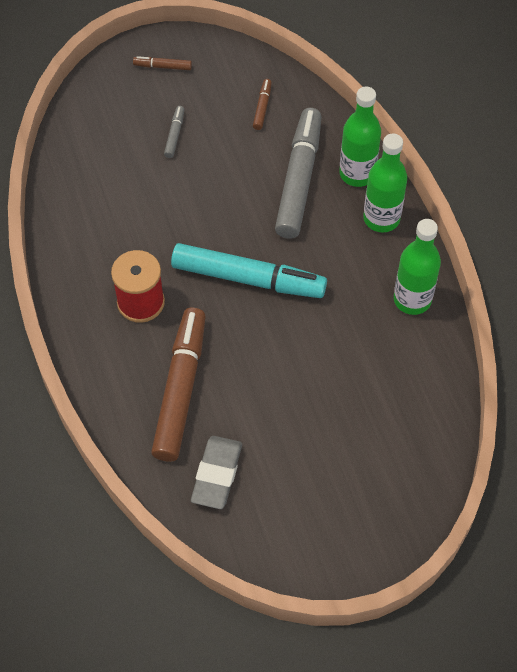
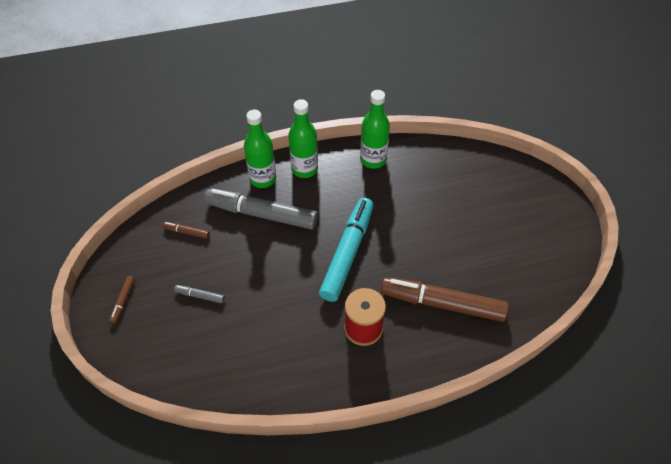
camera: 85 degrees left, 5 degrees down
grey eraser [191,436,242,509] -> none

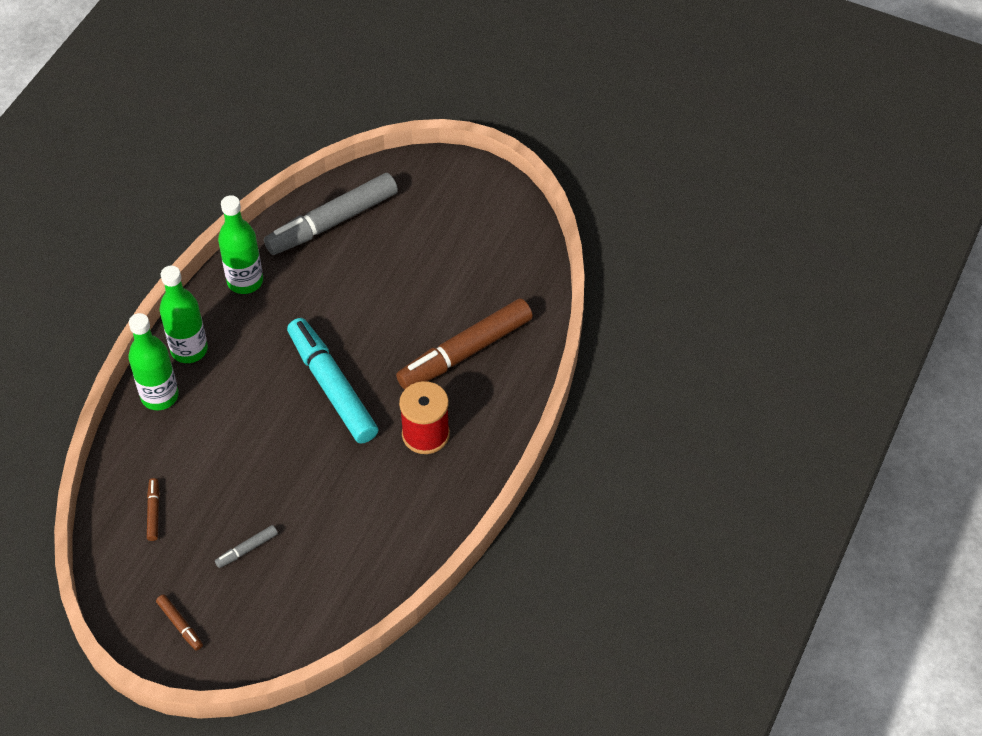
camera: 50 degrees left, 0 degrees up
brown marker [162,222,210,239] -> brown marker turned 120 degrees clockwise [147,478,159,541]
grey marker [204,189,318,230] -> grey marker moved to [264,173,398,255]

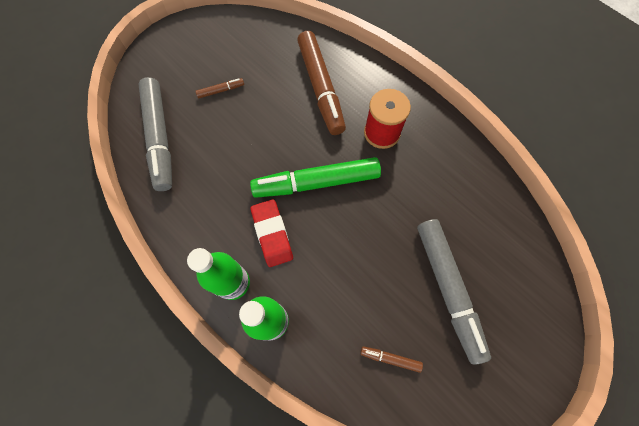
camera: 70 degrees left, 15 degrees up
brown marker [156,594,203,651] -> brown marker moved to [196,78,244,98]
grey marker [215,525,278,568] -> grey marker [417,219,491,365], size x2.41
green bottle [218,195,263,294] -> none
turquoise marker [287,318,378,444] -> green marker [250,157,381,198]
none -> red eraser [250,199,293,267]

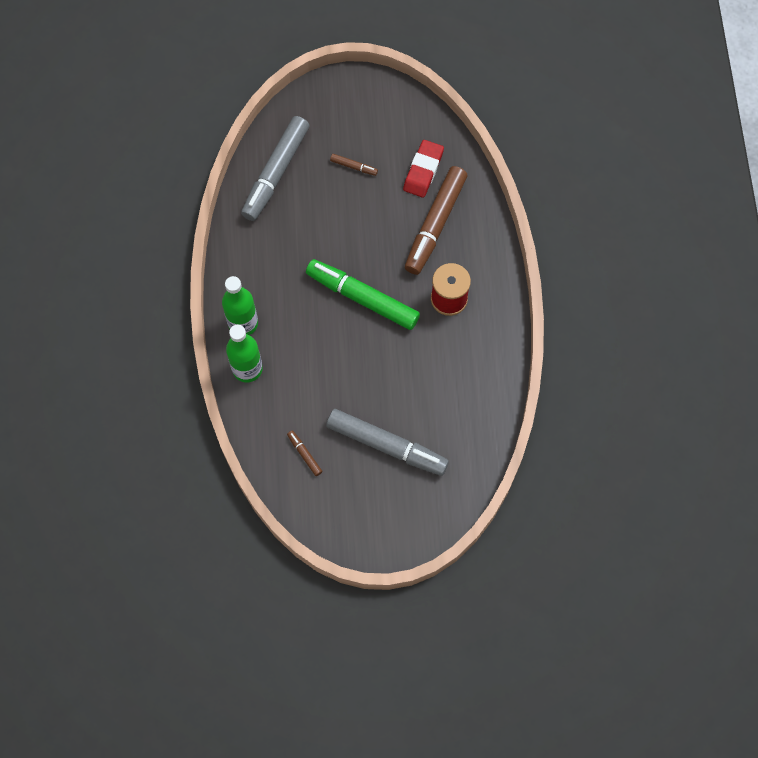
camera: 40 degrees right, 0 degrees up
red eraser [250,199,293,267] -> red eraser moved to [403,140,444,198]
grey marker [417,219,491,365] -> grey marker turned 90 degrees counterclockwise [326,409,449,476]

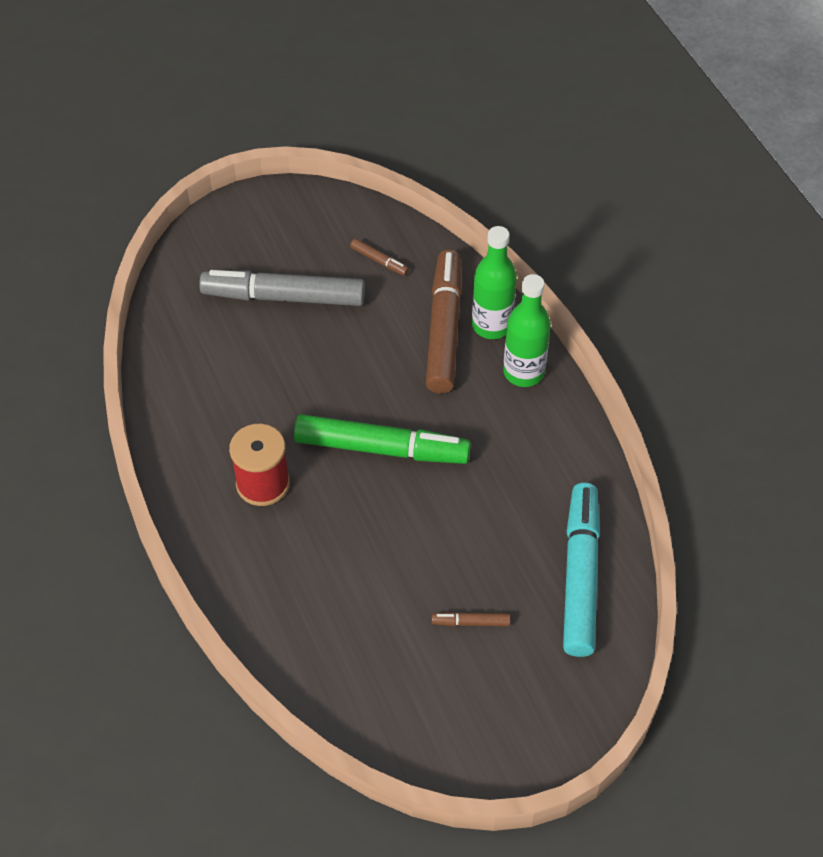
camera: 160 degrees right, 15 degrees down
grey marker [241,116,310,221] -> turquoise marker [563,483,600,657]
red eraser [403,140,444,198] -> none
brown marker [405,166,467,275] -> brown marker moved to [426,250,462,394]

